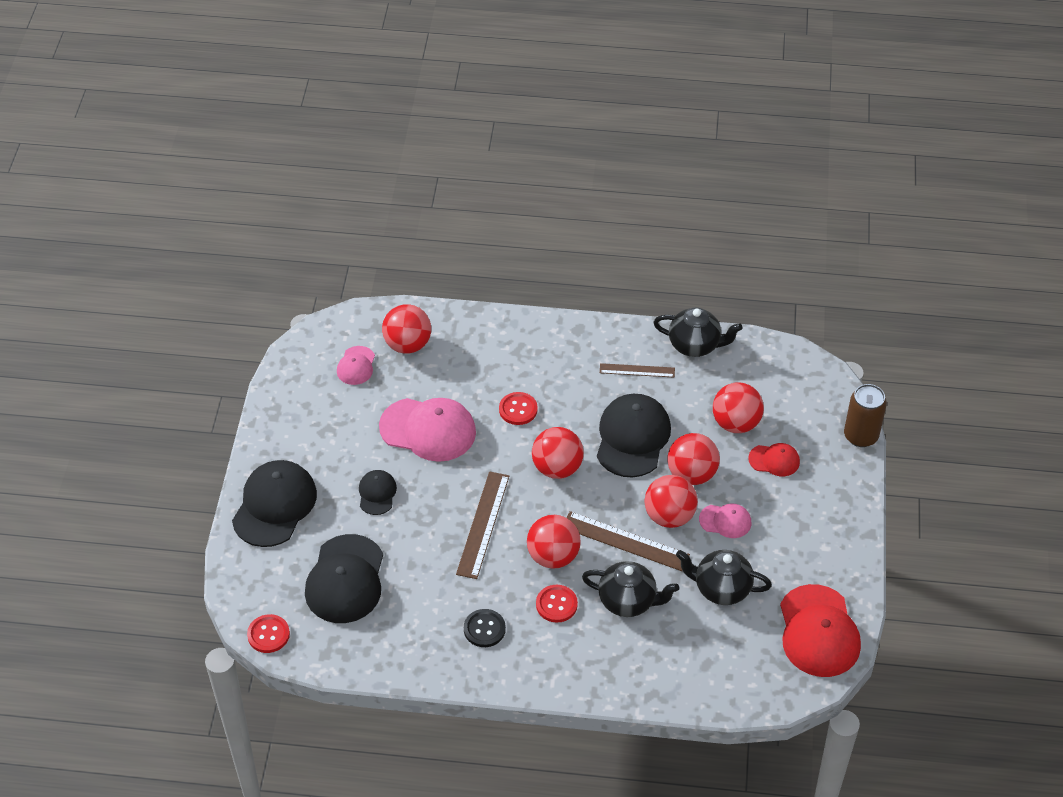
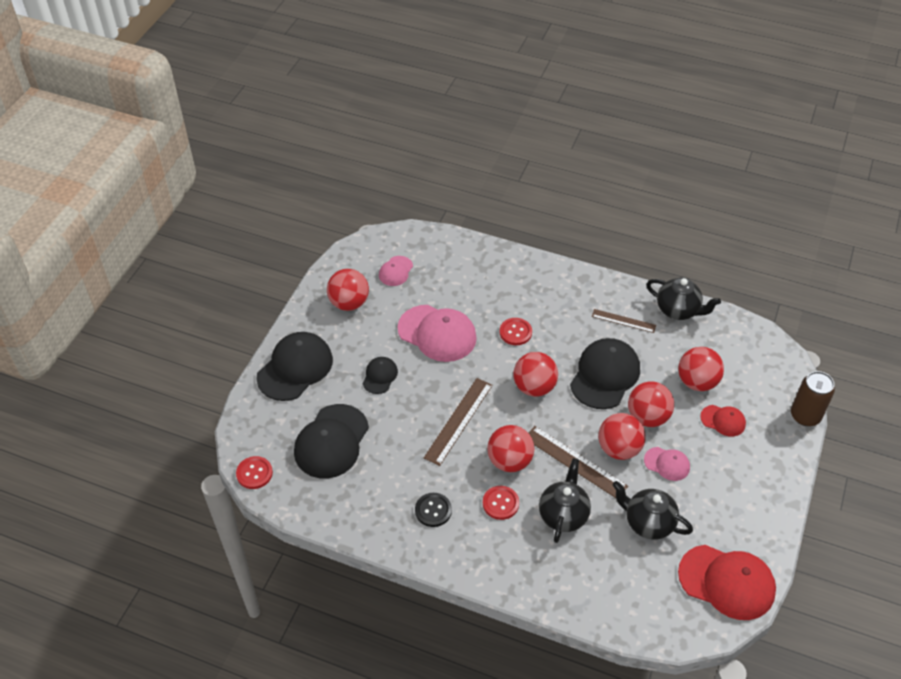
camera: 15 degrees right, 0 degrees up
red ball [382,304,431,354] -> red ball moved to [327,269,369,311]
black teapot [582,561,679,617] -> black teapot turned 105 degrees counterclockwise [539,458,591,543]
red cap [780,584,861,677] -> red cap turned 75 degrees counterclockwise [678,545,776,620]

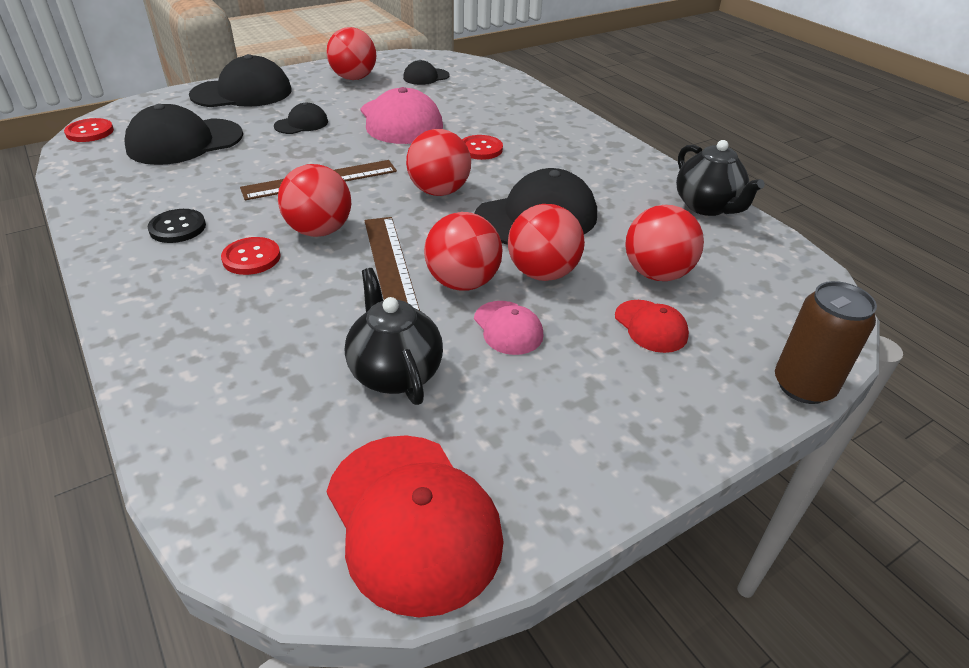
camera: 35 degrees right, 10 degrees down
pink cap [379,256,413,286] -> black cap [403,60,450,85]
black teapot [539,458,591,543] -> none
brown ruler [592,309,656,333] -> none

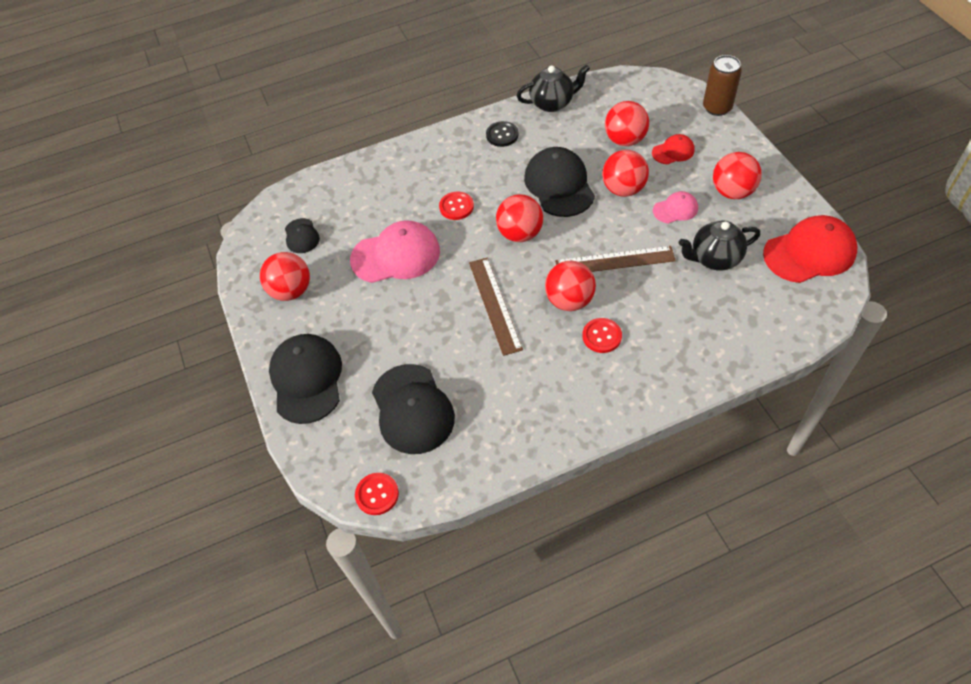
camera: 75 degrees left, 15 degrees up
black button [148,209,206,243] -> black button moved to [486,121,519,147]
black cap [274,102,328,134] -> none
red ball [424,212,502,290] -> red ball moved to [713,152,762,199]

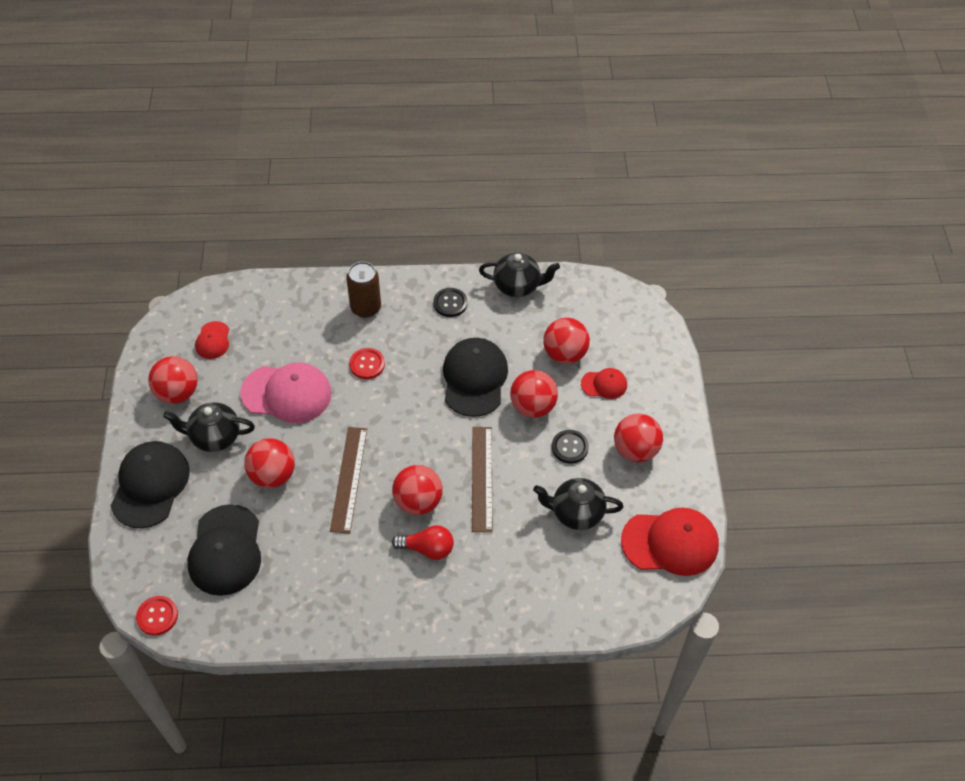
camera: 15 degrees right, 0 degrees up
black cap [285,218,320,253] -> red cap [195,321,229,359]
red ball [496,194,543,242] -> red ball moved to [244,438,295,488]
brown ruler [555,246,676,272] -> brown ruler turned 75 degrees clockwise [472,427,492,532]
red button [582,318,622,353] -> red light bulb [392,525,454,560]
pink cap [653,191,698,224] -> black button [552,430,589,464]
brown can [703,55,742,116] -> brown can moved to [346,262,381,318]
none -> black teapot [163,402,255,452]

